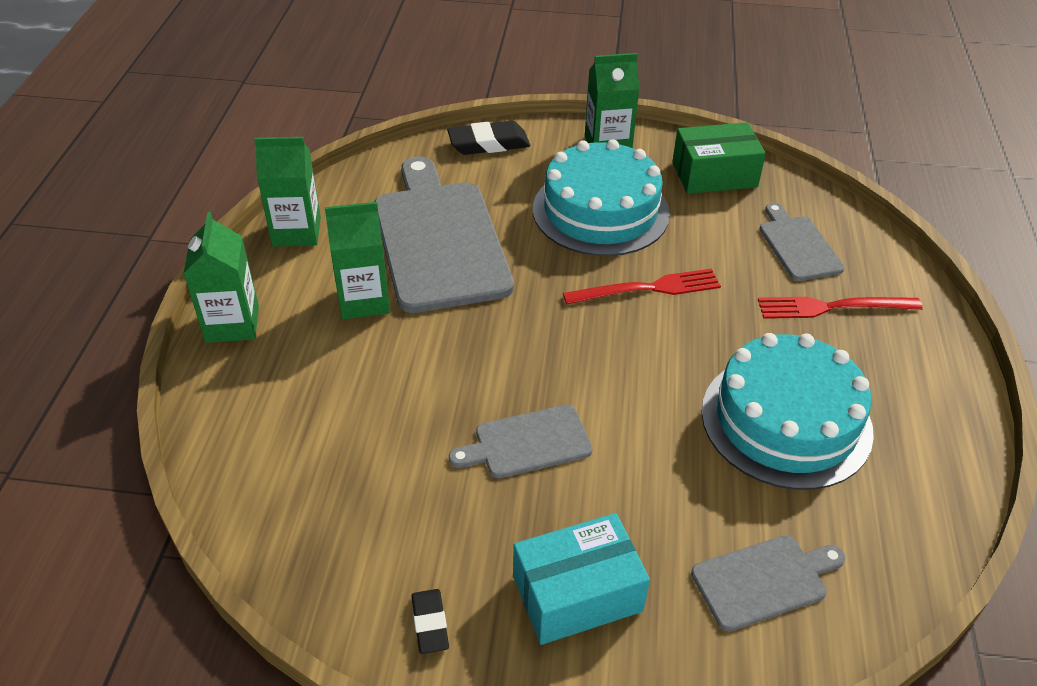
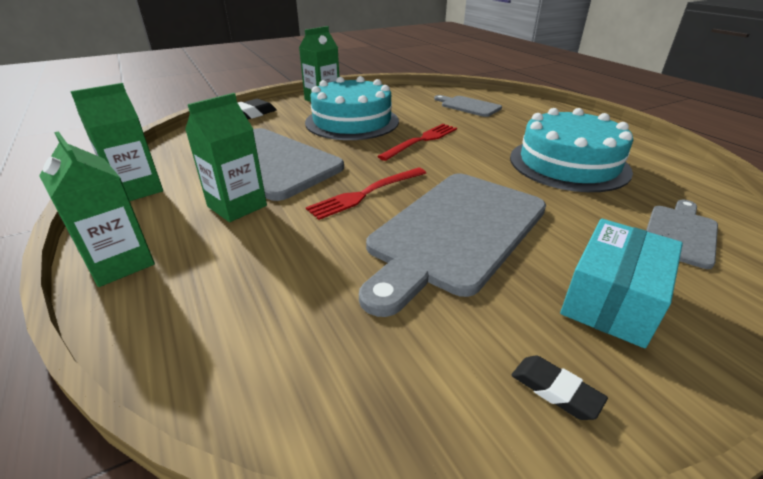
camera: 35 degrees left, 10 degrees down
grey cutting board [449,404,593,478] -> grey cutting board [359,174,546,317], size x2.01
green box [672,122,766,194] -> none
red fork [758,297,923,319] -> red fork moved to [306,168,426,220]

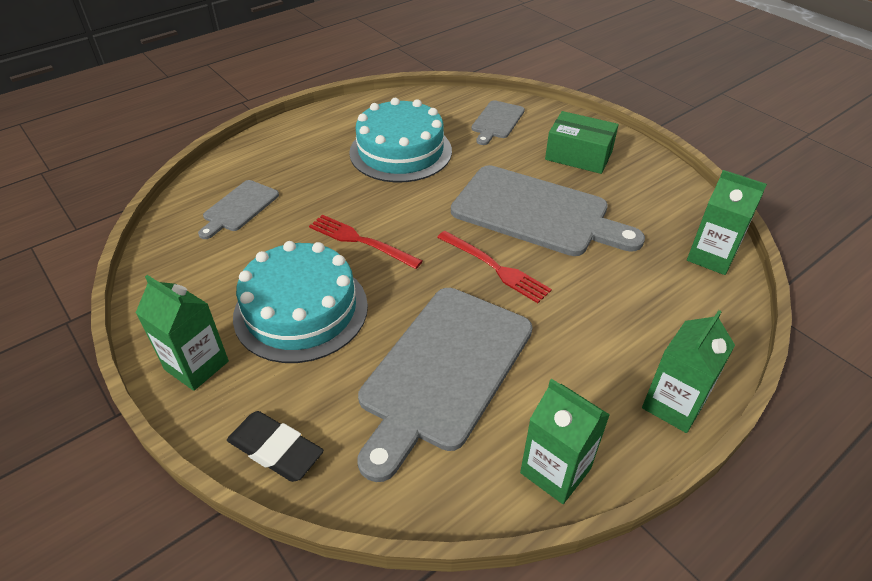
camera: 100 degrees left, 10 degrees up
green carton [185,93,267,222] -> green carton moved to [687,170,767,275]
black eraser [512,355,608,420] -> none
turquoise box [560,219,683,348] -> green box [545,111,618,174]
grey cutting board [646,200,718,269] -> grey cutting board turned 90 degrees counterclockwise [471,100,525,145]

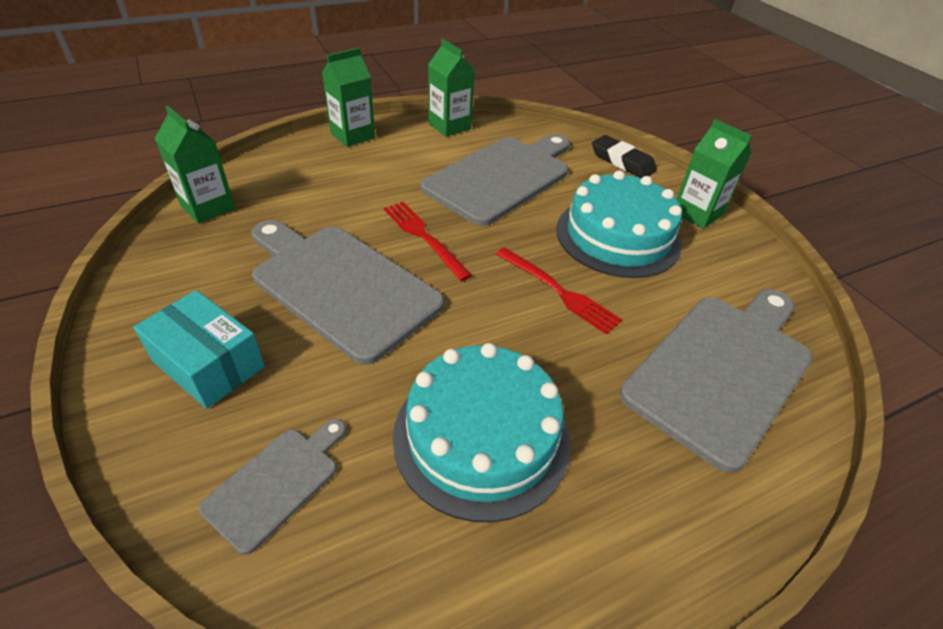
camera: 170 degrees left, 0 degrees up
grey cutting board [198,180,279,239] -> grey cutting board [619,289,813,473], size x2.01
green box [545,111,618,174] -> turquoise box [133,290,265,409]

